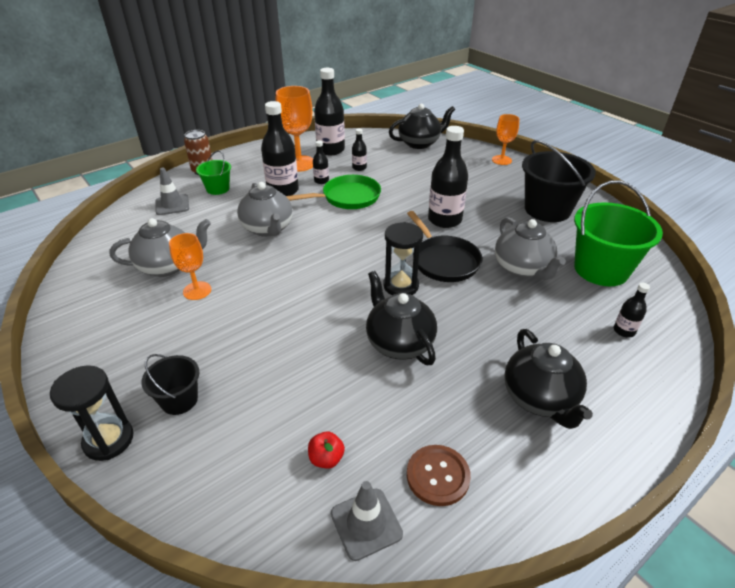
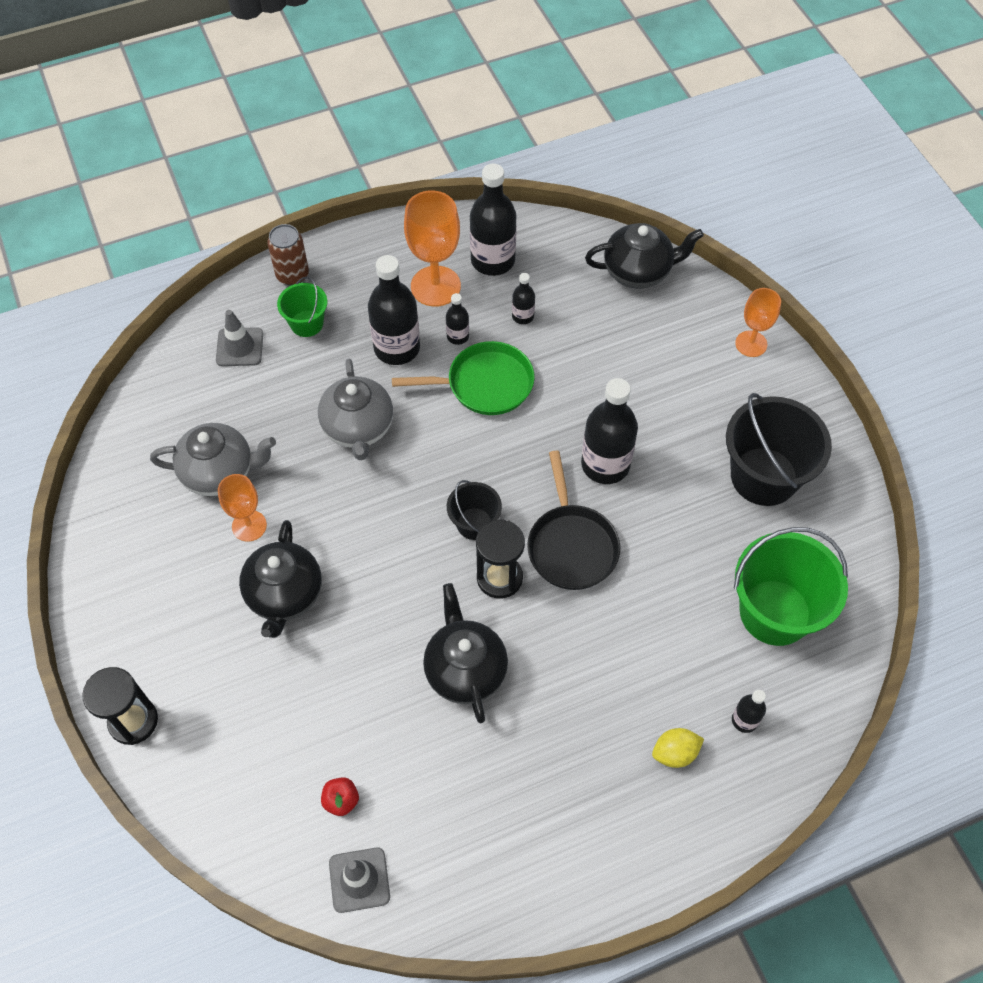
camera: 15 degrees right, 20 degrees up
black bucket [141,354,199,415] -> black bucket moved to [447,480,502,540]
brown button [407,445,471,506] -> none
grey teapot [495,217,566,280] -> none
black teapot [504,329,593,429] -> black teapot moved to [239,520,322,638]
none -> yellow lemon [652,728,704,768]

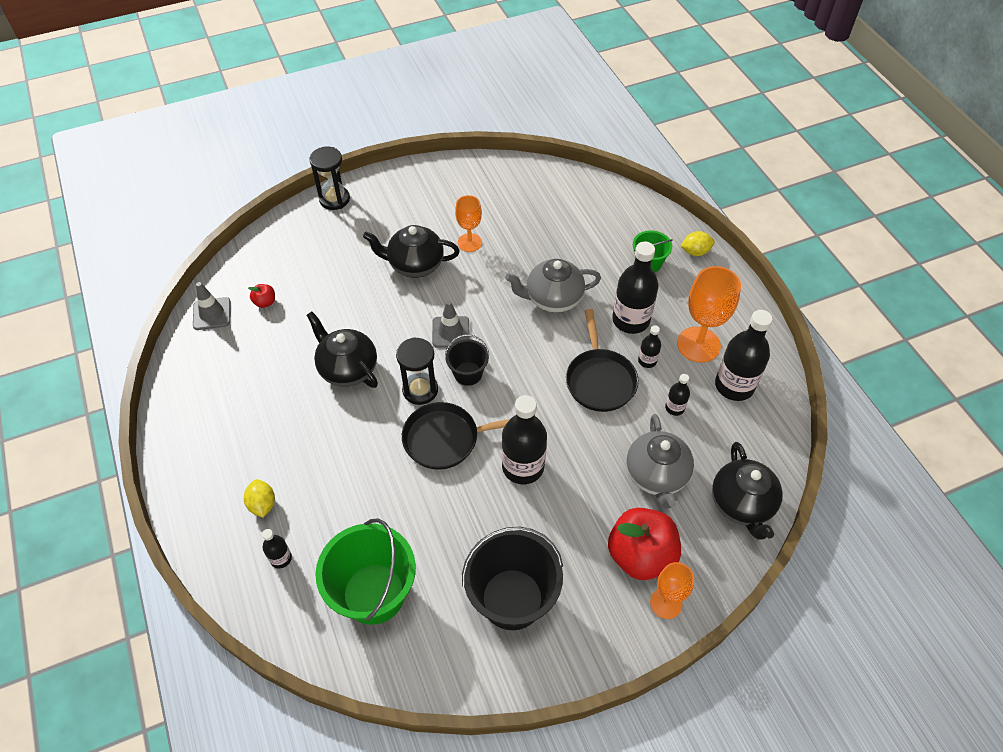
camera: 90 degrees right, 5 degrees down
grey teapot [150,423,276,496] -> grey teapot moved to [626,414,694,509]
grey traffic cone [216,310,263,366] -> grey traffic cone moved to [432,301,469,348]
brown can [268,224,309,285] -> yellow lemon [680,231,715,256]
green pan [392,341,535,415] -> black pan [566,309,639,412]
black teapot [423,583,508,723] -> black teapot turned 120 degrees counterclockwise [307,312,378,388]
none -> red apple [608,508,681,580]

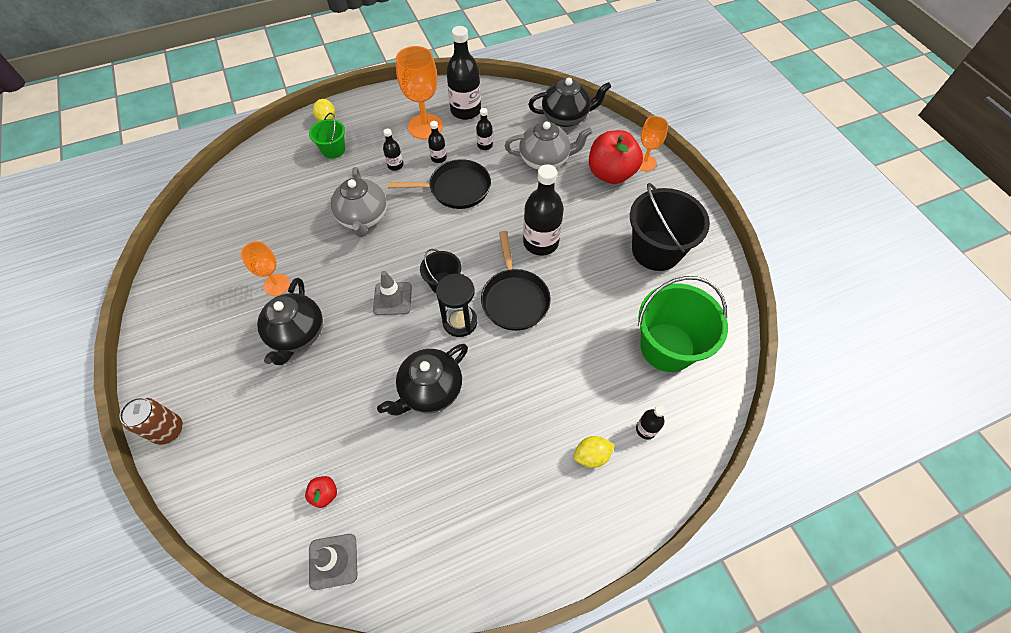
camera: 90 degrees left, 5 degrees up
black hourglass [309,147,350,210] -> brown can [119,397,183,445]
black bottle [612,242,658,334] -> black bottle [383,128,403,171], size x0.49

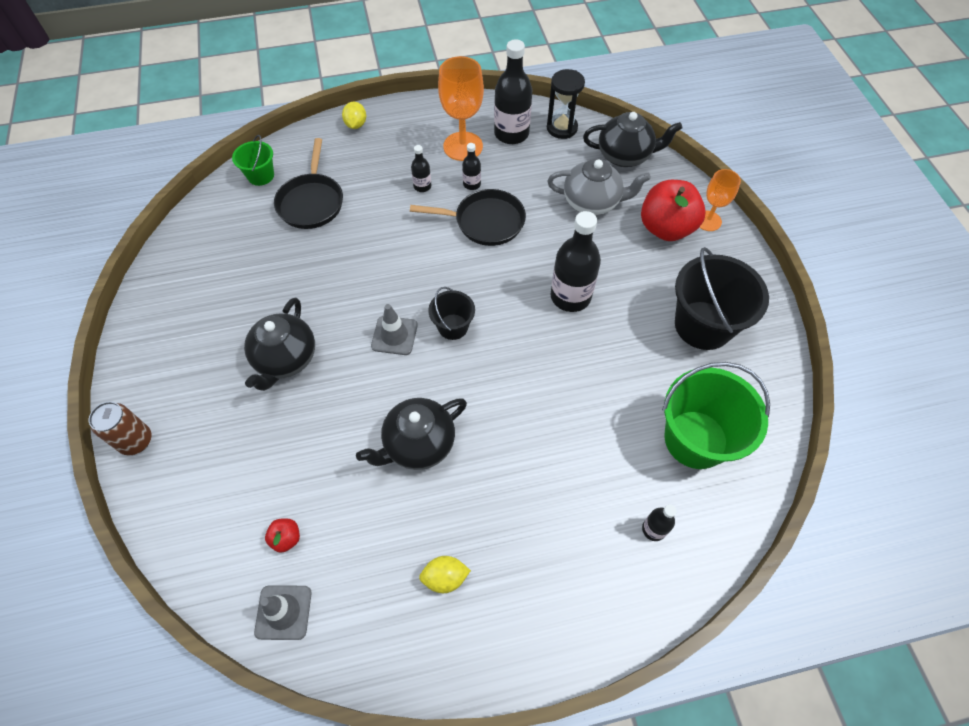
camera: 10 degrees right, 0 degrees up
orange goblet [241,241,290,296] -> none
green bucket [309,113,345,159] -> green bucket moved to [232,135,274,186]
grey teapot [331,167,387,237] -> none
black hourglass [436,274,477,337] -> black hourglass moved to [547,69,585,139]
black bottle [476,108,493,150] -> none
black pan [481,231,551,331] -> black pan moved to [274,138,343,229]
yellow lemon [574,436,615,468] -> yellow lemon moved to [419,556,471,593]

